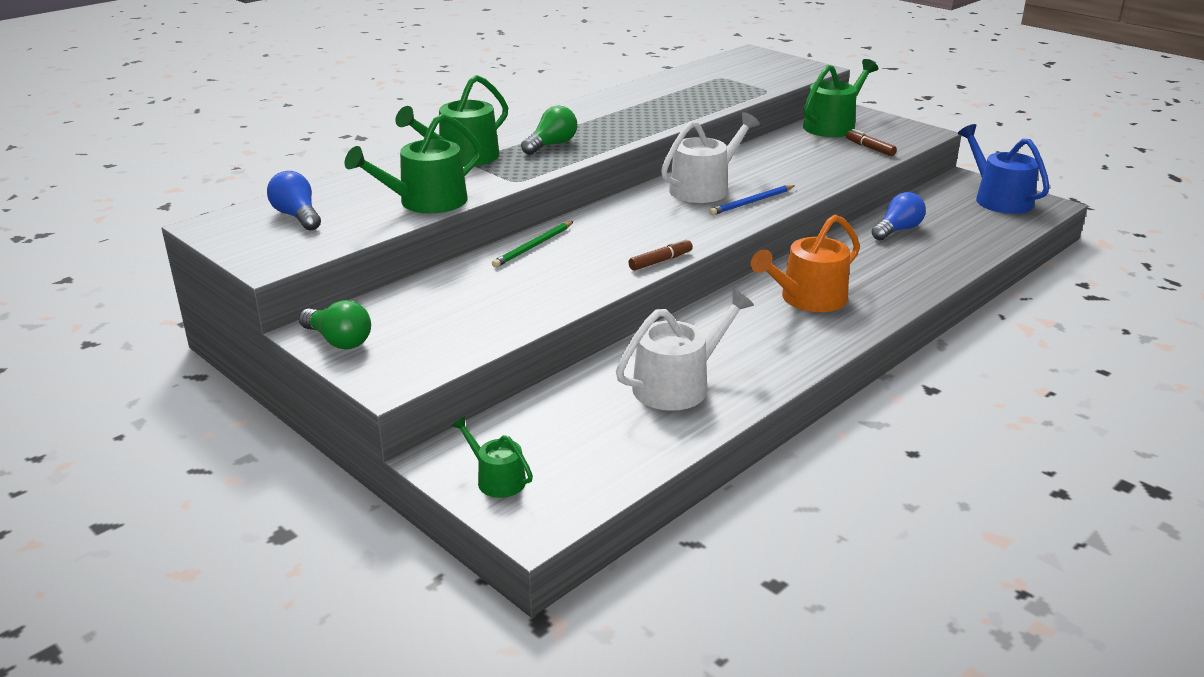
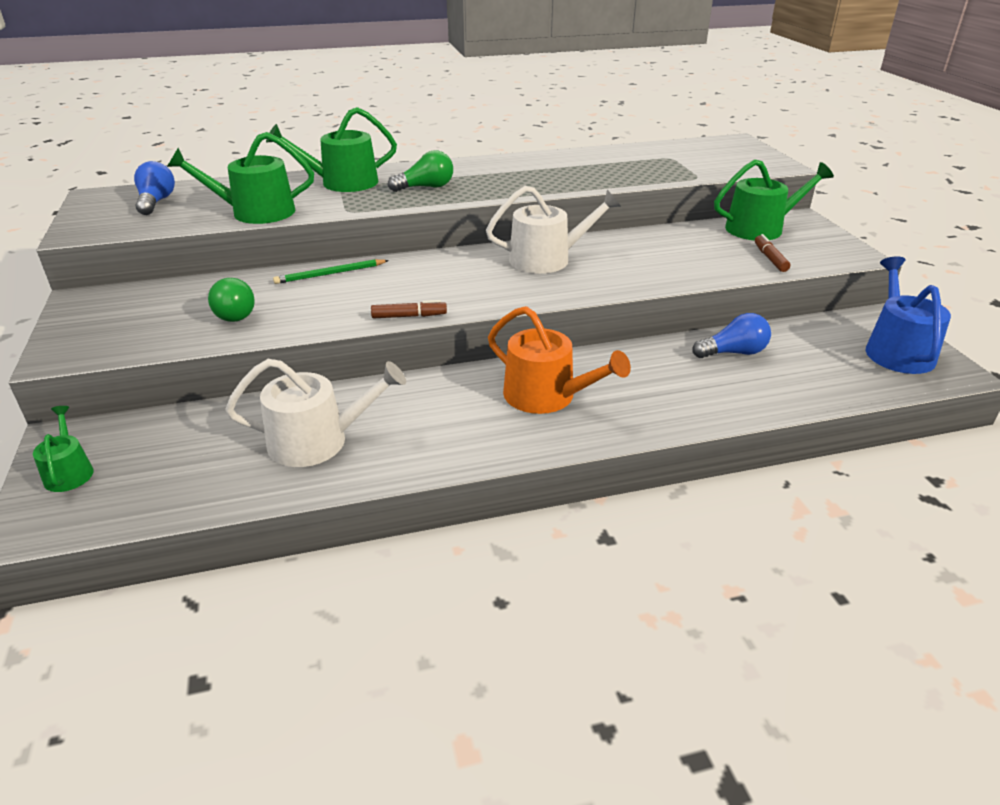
camera: 30 degrees right, 5 degrees up
green light bulb [299,300,371,349] -> green light bulb moved to [208,278,255,322]
blue pencil [709,185,795,215] -> none
orange watering can [751,215,860,312] -> orange watering can turned 135 degrees counterclockwise [488,306,631,414]

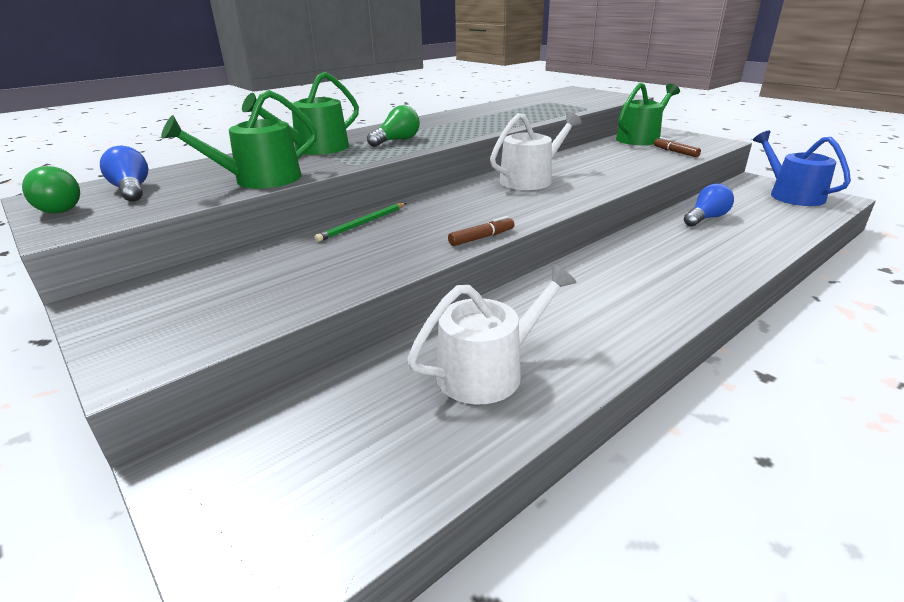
camera: 25 degrees left, 5 degrees down
green watering can [33,406,94,492] -> none
green light bulb [208,278,255,322] -> green light bulb moved to [22,166,80,213]
orange watering can [488,306,631,414] -> none

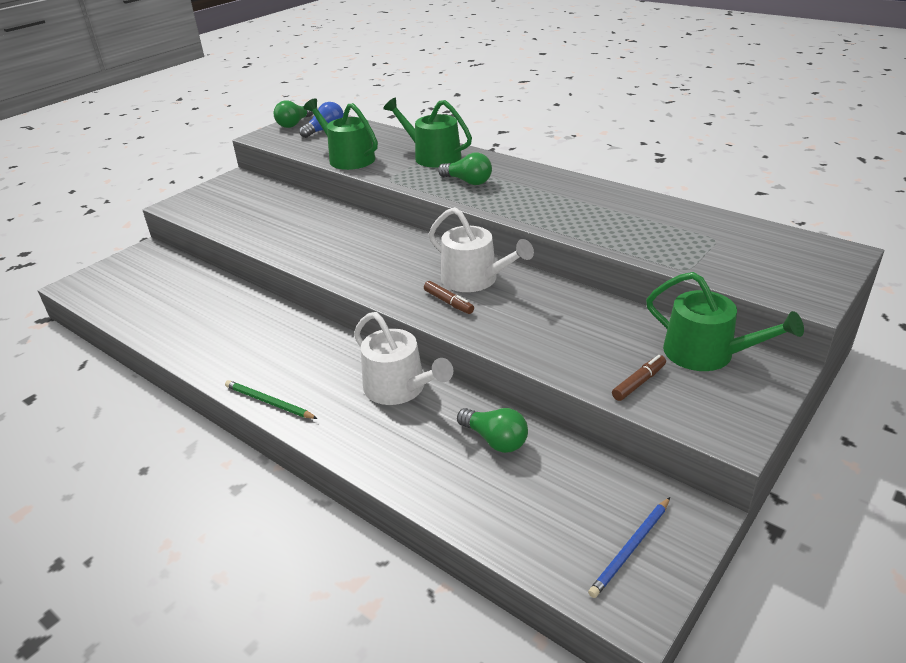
camera: 80 degrees right, 5 degrees up
green pencil [315,203,406,242] -> green pencil moved to [225,380,318,419]
white watering can [407,264,577,404] -> white watering can moved to [354,312,453,405]
brown marker [448,216,514,246] -> brown marker moved to [424,281,474,314]
blue light bulb [684,183,734,227] -> green light bulb [457,408,528,453]
blue watering can [753,131,851,206] -> blue pencil [588,497,670,598]

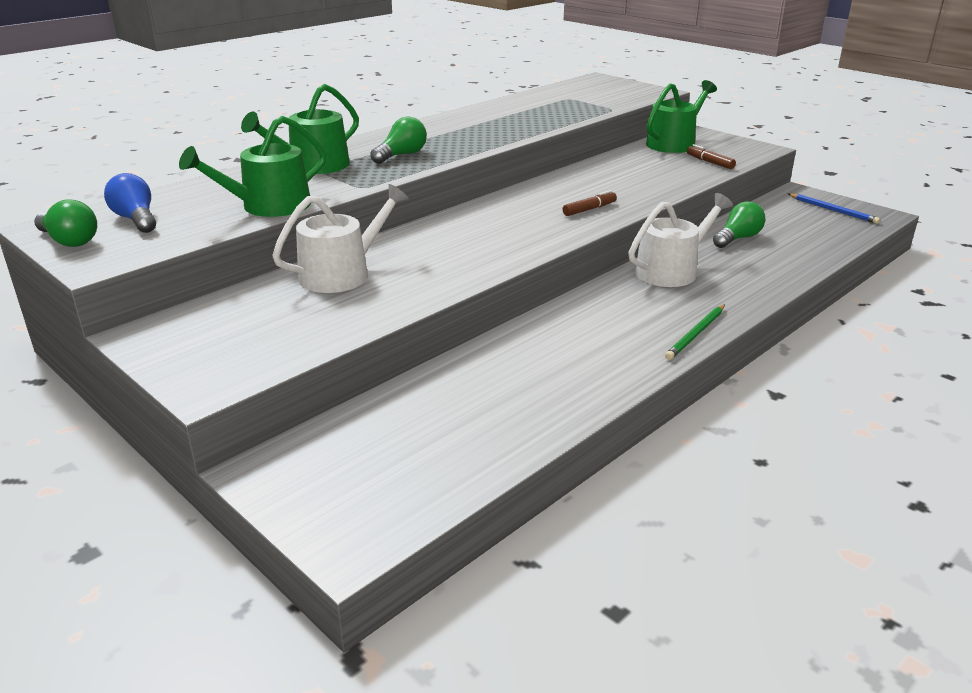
camera: 85 degrees left, 5 degrees down
white watering can [429,207,534,292] -> white watering can moved to [272,184,409,293]

